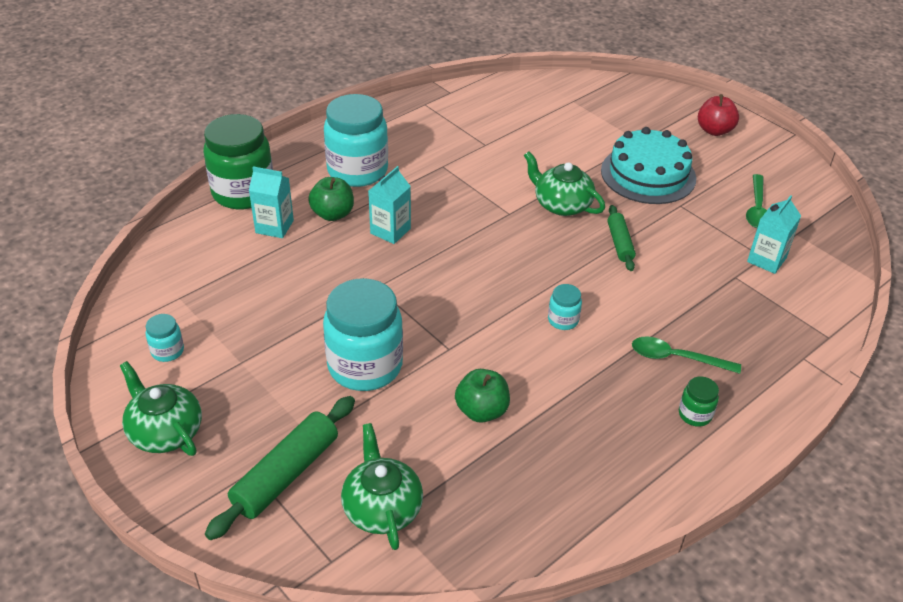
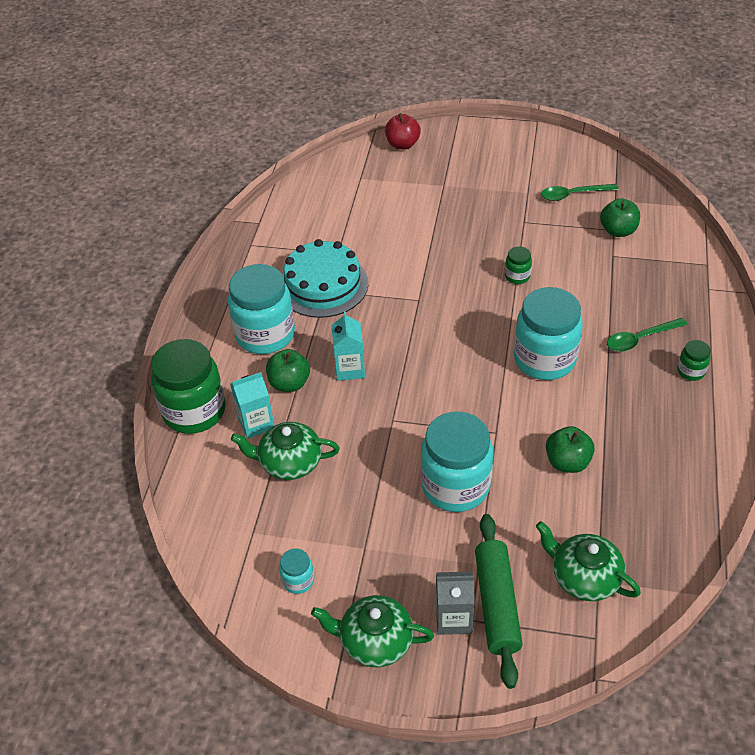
camera: 35 degrees left, 5 degrees up
green teapot [524,152,605,216] -> green teapot moved to [231,422,340,480]
turquoise jar [548,284,582,330] -> turquoise jar [514,287,583,380], size x2.27
turquoise cake [601,127,696,204] -> turquoise cake moved to [282,239,368,318]
green rolling pin [607,205,636,271] -> green jar [505,246,532,284]
red apple [698,94,739,136] -> red apple moved to [385,113,421,149]
green spoon [746,174,767,228] -> green spoon turned 105 degrees clockwise [541,184,619,201]
turquoise carton [747,195,801,274] -> green apple [600,198,640,237]
none -> grey carton [436,571,475,635]

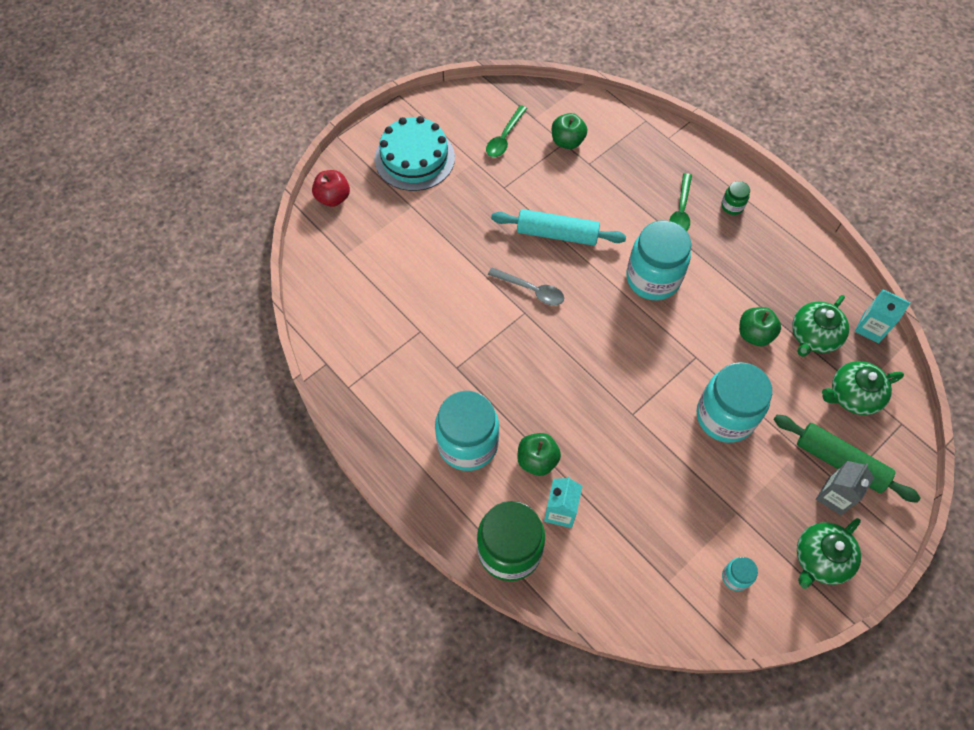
camera: 55 degrees left, 15 degrees up
green teapot [231,422,340,480] -> green teapot moved to [792,295,849,357]
turquoise cake [282,239,368,318] -> turquoise cake moved to [375,116,455,191]
turquoise carton [331,311,365,381] -> turquoise carton moved to [855,289,911,344]
green jar [505,246,532,284] -> turquoise rolling pin [491,209,626,246]
none -> grey spoon [488,267,564,306]

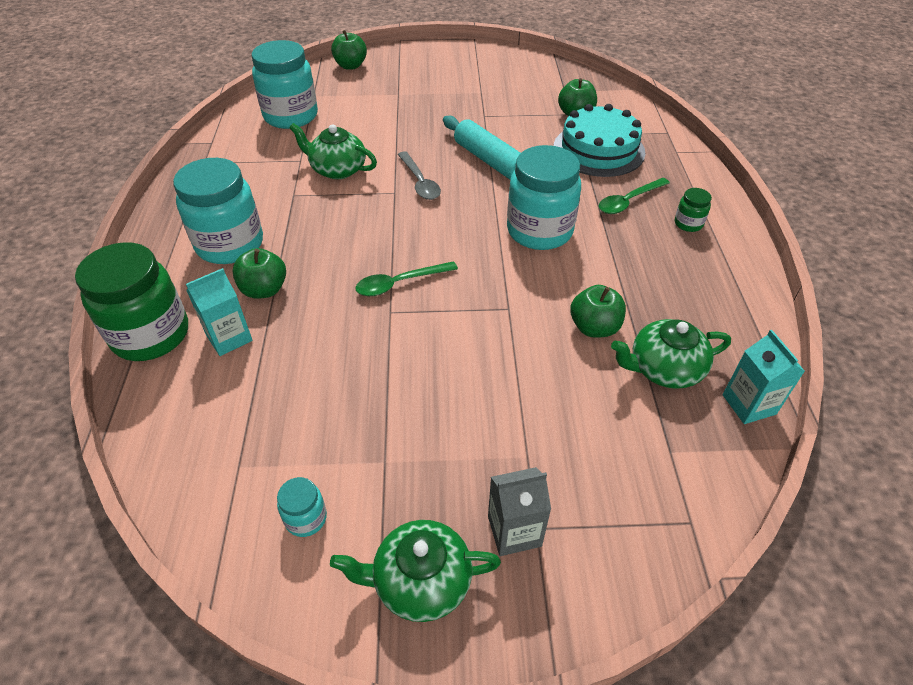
camera: 40 degrees right, 15 degrees down
red apple [312,170,350,207] -> green apple [331,30,367,70]
turquoise cake [375,116,455,191] -> turquoise cake moved to [553,104,645,177]
green spoon [486,105,527,157] -> green spoon moved to [355,261,458,296]
turquoise jar [696,362,772,443] -> turquoise jar moved to [252,40,318,129]
green rolling pin [773,415,921,503] -> none
green teapot [822,361,904,415] -> green teapot moved to [289,123,377,179]

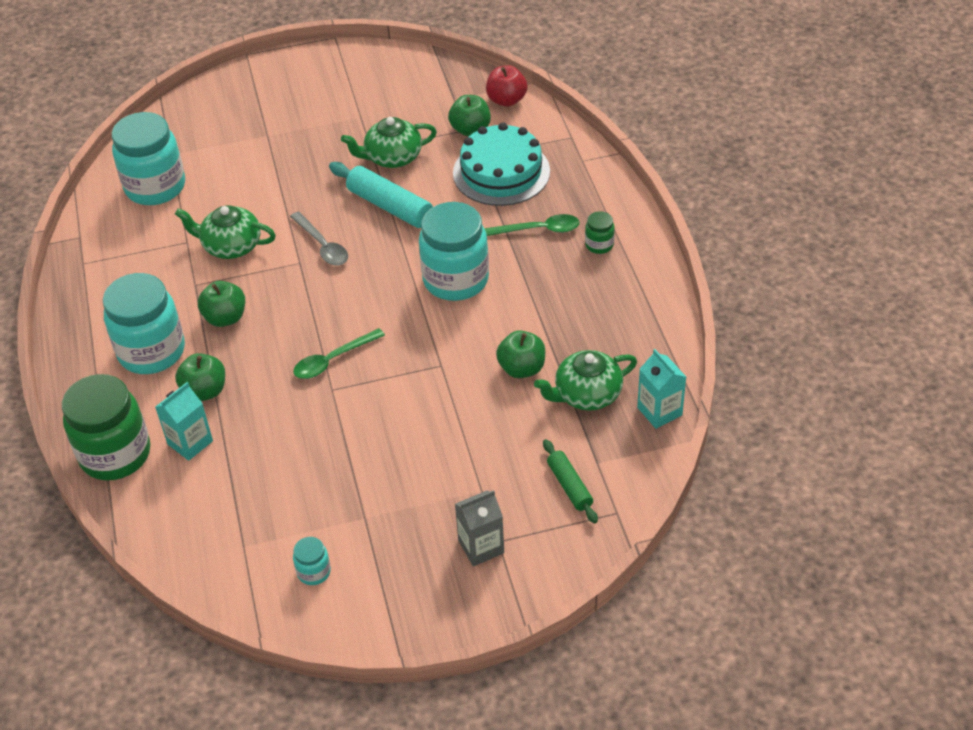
camera: 10 degrees left, 0 degrees up
green teapot [330,520,501,622] -> green teapot moved to [341,117,437,168]
green apple [331,30,367,70] -> green apple moved to [198,281,245,327]
green spoon [599,178,670,214] -> green spoon turned 135 degrees counterclockwise [484,214,580,236]
none -> red apple [486,65,528,107]
none -> green rolling pin [543,439,598,523]

